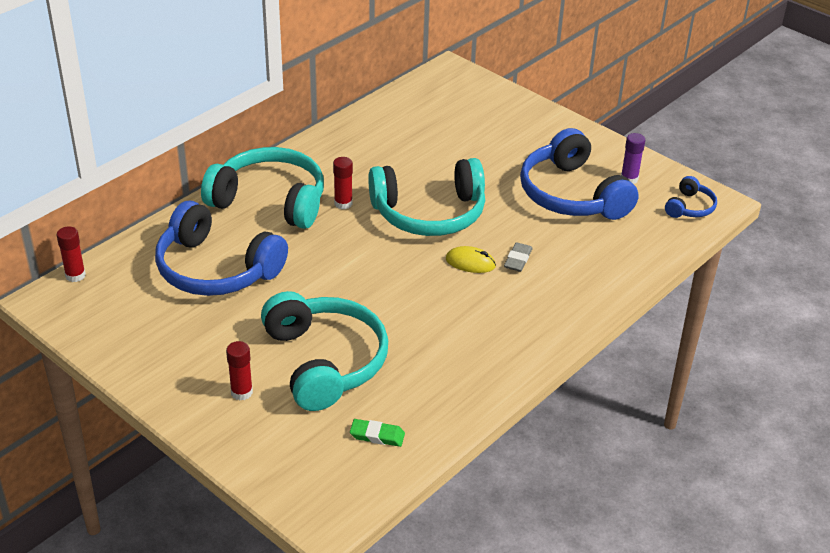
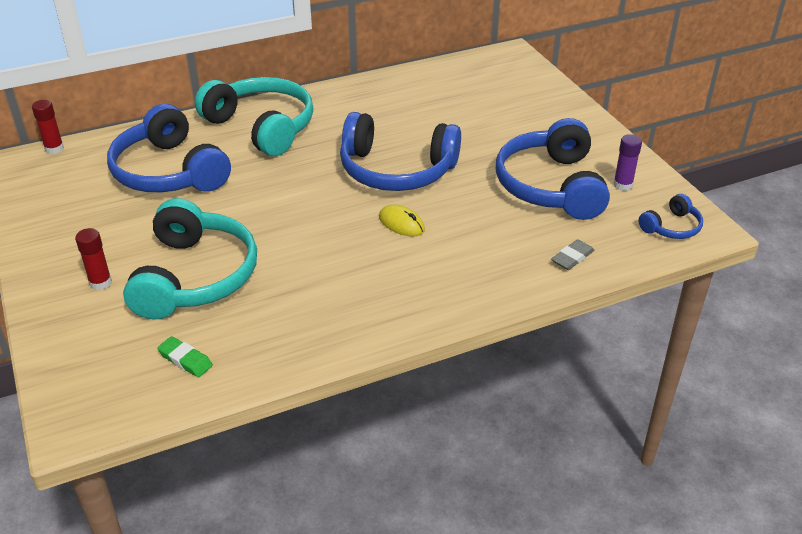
camera: 25 degrees right, 0 degrees up
red glue stick [333,157,353,209] -> none
turquoise headphones [368,158,485,236] -> blue headphones [340,112,461,191]
grey eraser [504,242,533,272] -> grey eraser moved to [551,239,595,270]

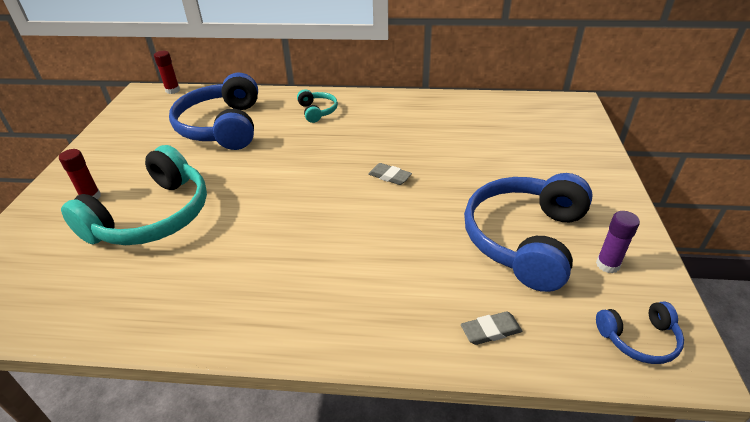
camera: 30 degrees right, 0 degrees up
green eraser [157,336,213,377] -> none
turquoise headphones [195,77,313,156] -> turquoise headphones [297,89,338,123], size x0.46
blue headphones [340,112,461,191] -> grey eraser [368,163,412,185]
yellow mouse [379,204,425,236] -> none

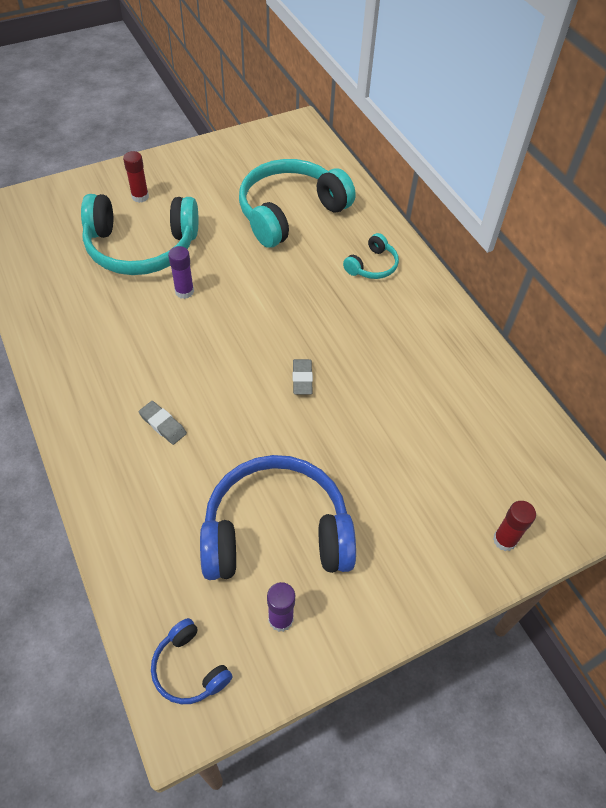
camera: 55 degrees right, 15 degrees up
red glue stick [154,51,180,94] -> red glue stick moved to [493,501,536,551]
blue headphones [169,73,258,150] -> turquoise headphones [239,159,355,248]
grey eraser [461,311,522,345] -> grey eraser moved to [139,401,187,445]
none -> purple glue stick [168,246,194,299]

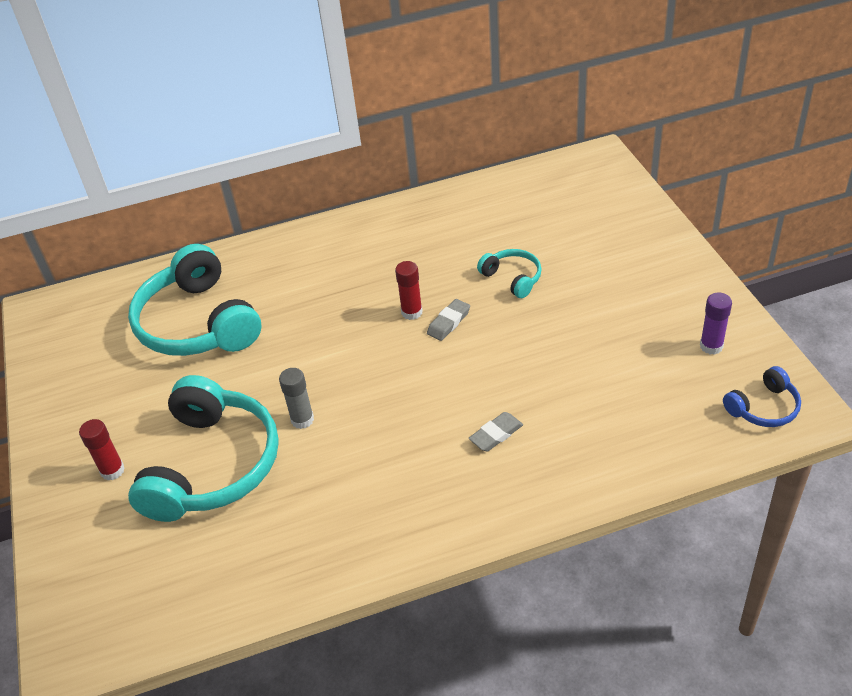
camera: 75 degrees left, 10 degrees down
purple glue stick [168,246,194,299] -> grey glue stick [279,368,314,429]
blue headphones [200,455,356,580] -> none
grey eraser [293,359,313,395] -> grey eraser turned 60 degrees counterclockwise [427,299,470,341]
turquoise headphones [343,233,399,279] -> turquoise headphones moved to [477,249,542,298]
red glue stick [493,501,536,551] -> red glue stick moved to [395,261,423,320]

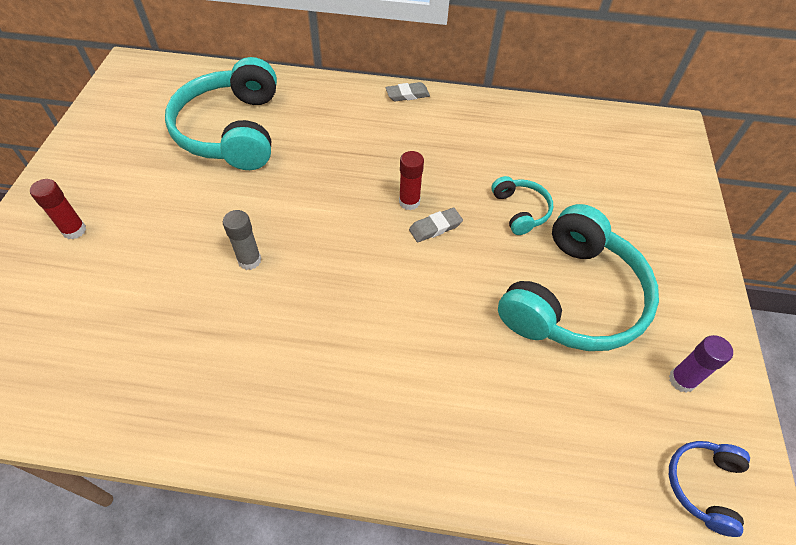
camera: 20 degrees right, 10 degrees up
turquoise headphones [128,375,279,522] -> turquoise headphones moved to [498,204,659,351]
grey eraser [469,412,523,451] -> grey eraser moved to [386,82,430,101]
blue headphones [723,366,801,427] -> blue headphones turned 120 degrees clockwise [669,441,750,537]

